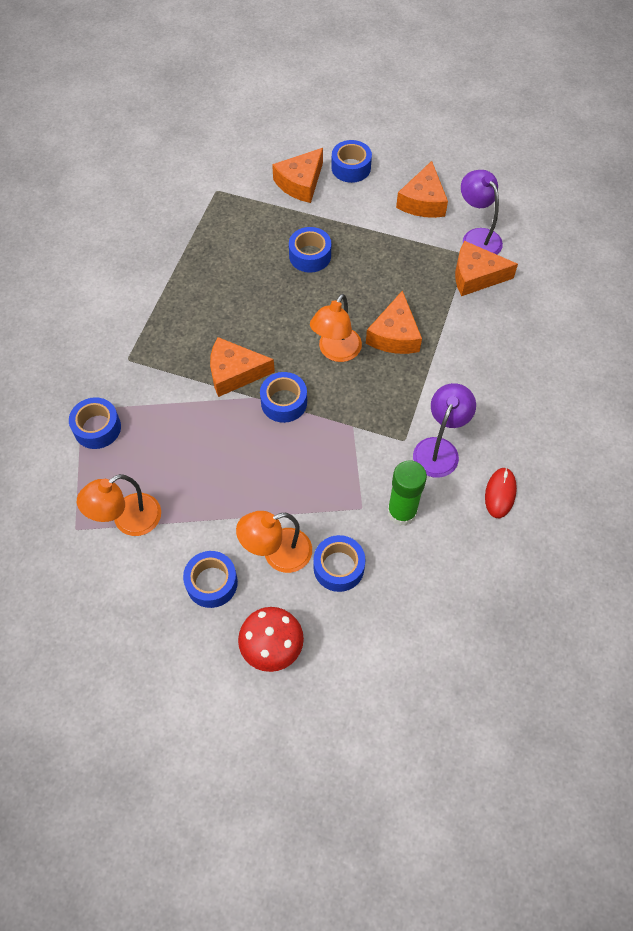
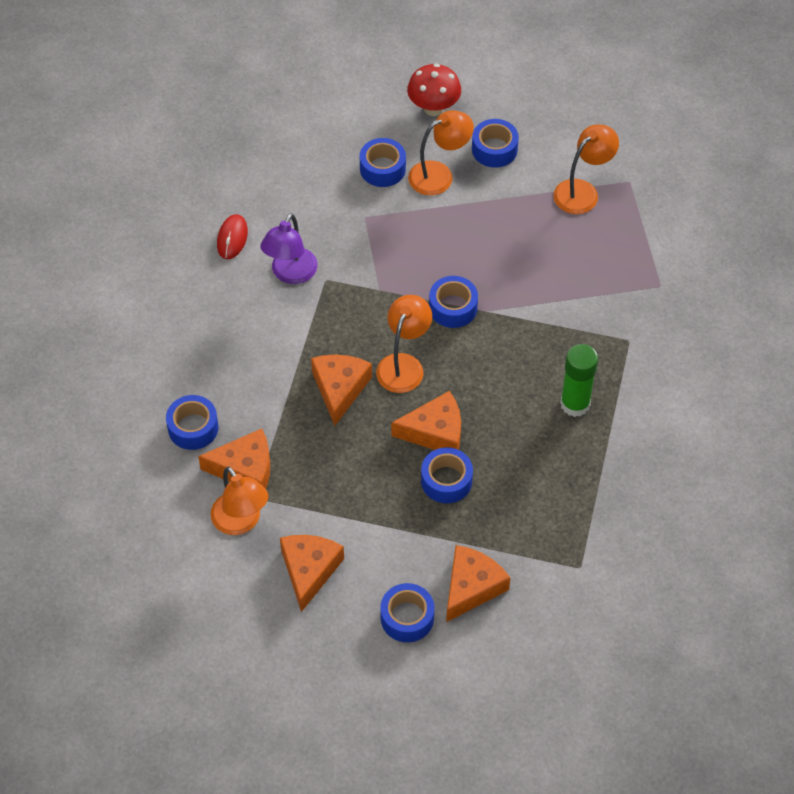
camera: 175 degrees right, 5 degrees down
blue tape [69,397,121,449] -> blue tape moved to [166,395,219,450]
orange cheese [210,337,275,397] -> orange cheese moved to [391,391,461,450]
green glue stick [387,460,427,526] -> green glue stick moved to [560,344,598,417]
purple lamp [461,170,503,255] -> orange lamp [210,467,269,535]

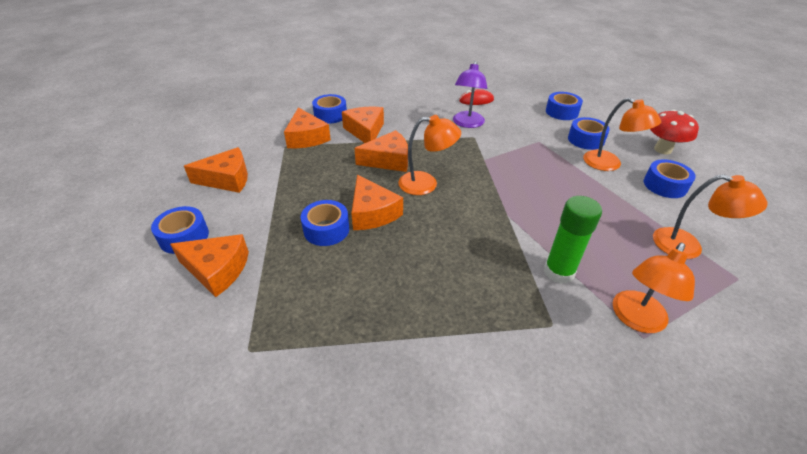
camera: 70 degrees right, 15 degrees down
orange lamp [210,467,269,535] -> orange lamp moved to [613,243,695,333]
purple lamp [260,213,318,284] -> purple lamp turned 75 degrees counterclockwise [453,61,487,128]
blue tape [429,276,478,328] -> blue tape moved to [546,92,583,120]
green glue stick [560,344,598,417] -> green glue stick moved to [544,196,602,284]
none -> orange cheese [342,107,384,143]

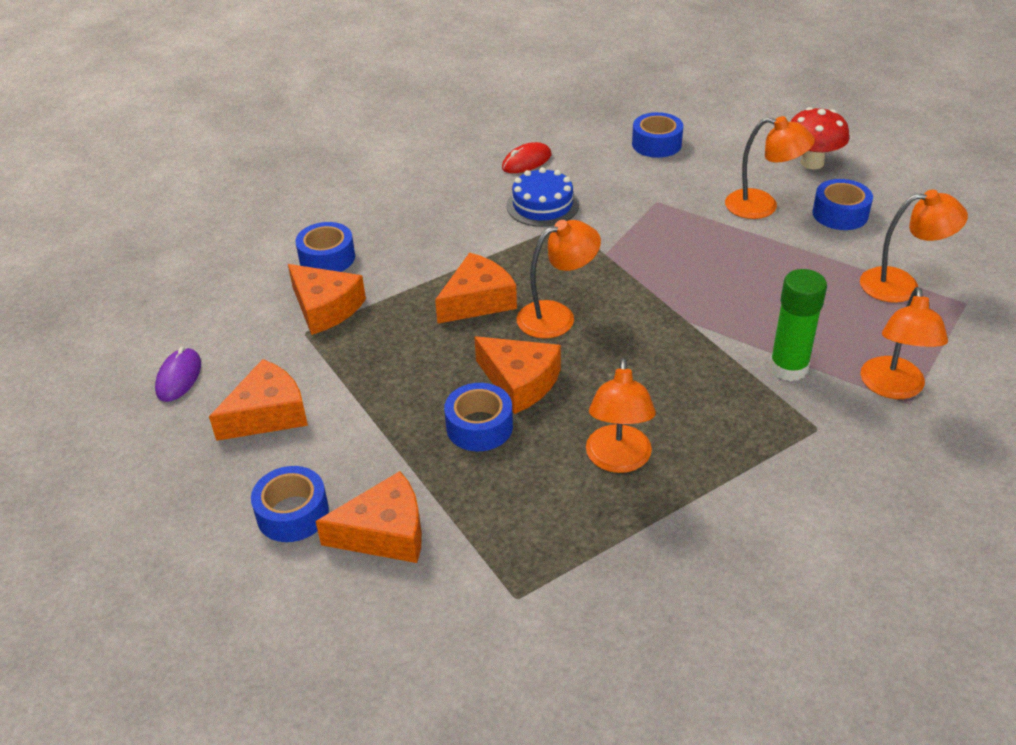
camera: 25 degrees left, 0 degrees up
orange cheese [342,107,384,143] -> none
purple lamp [453,61,487,128] -> blue cake [506,167,579,227]
blue tape [568,117,610,150] -> none
none -> purple mouse [155,347,201,402]
none -> orange lamp [586,358,656,473]

